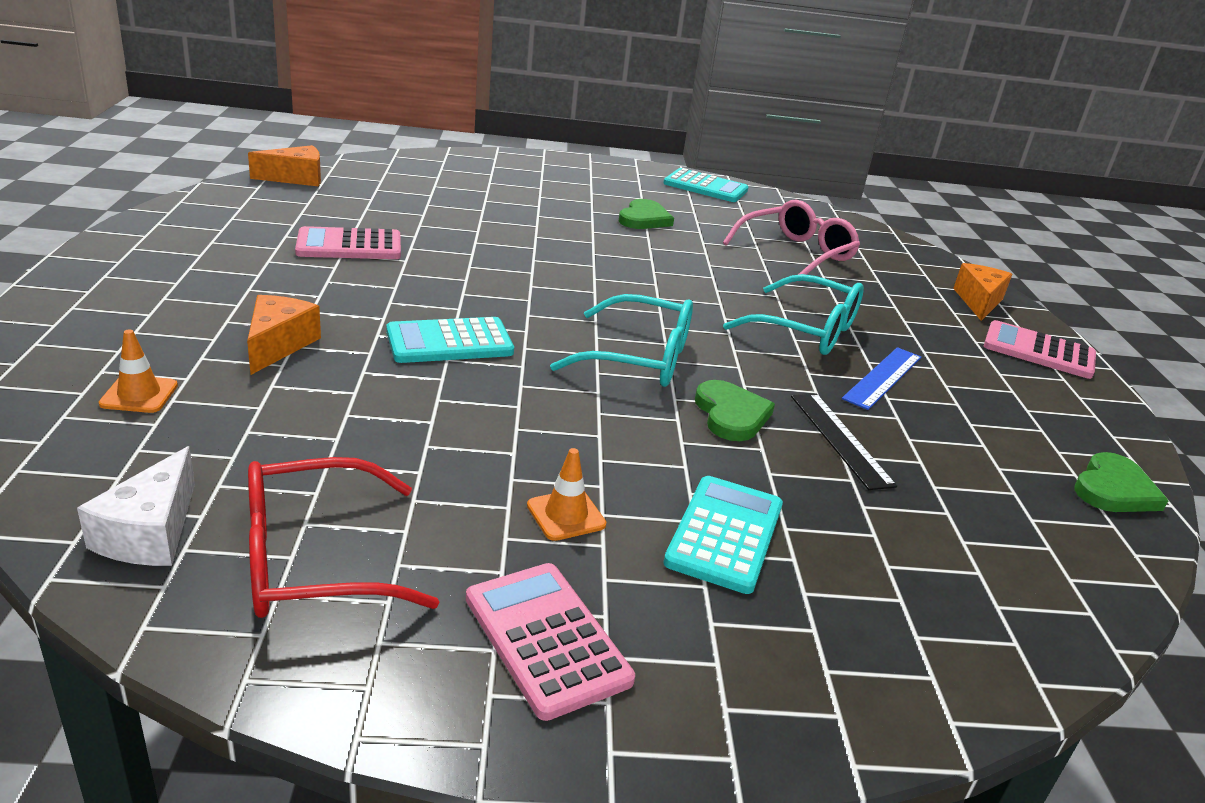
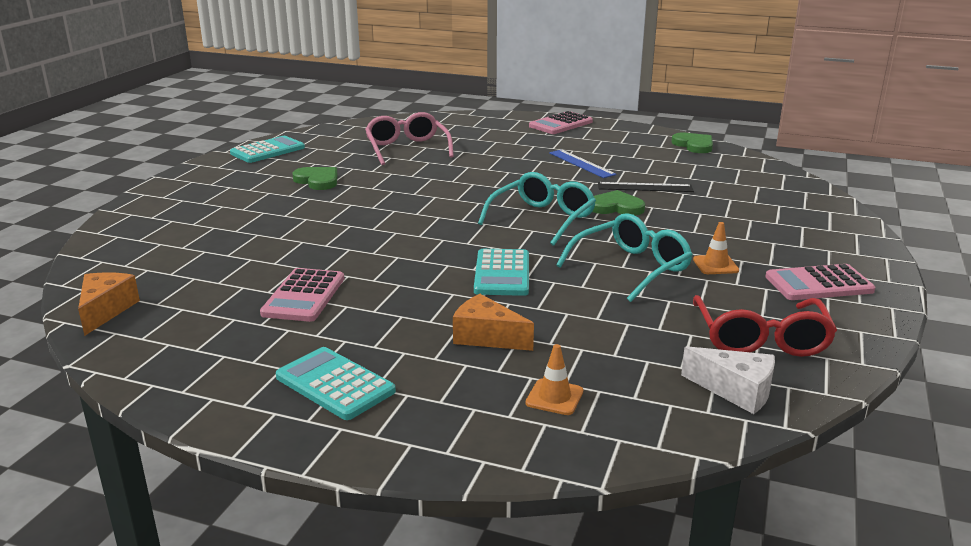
camera: 65 degrees left, 5 degrees down
turquoise calculator [663,476,783,594] -> turquoise calculator moved to [276,347,396,420]
turquoise glasses [723,274,864,355] -> turquoise glasses moved to [556,213,693,302]
orange cheese [953,263,1012,321] -> none

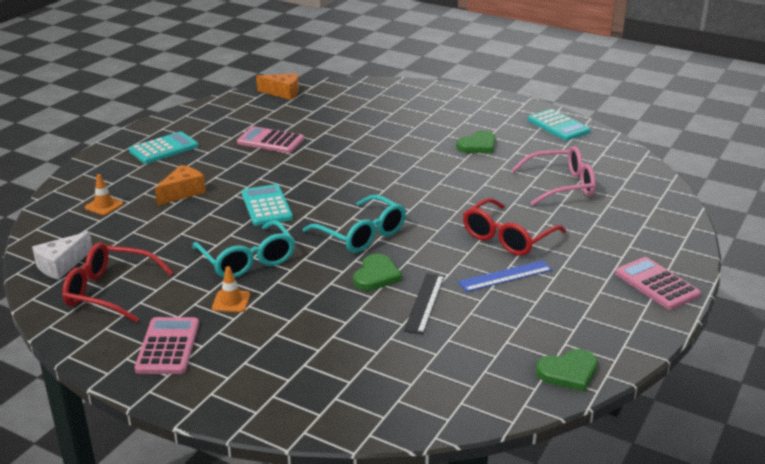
camera: 100 degrees right, 5 degrees up
turquoise calculator [474,249,529,296] -> turquoise calculator turned 60 degrees clockwise [242,184,293,226]
none -> red glasses [463,198,566,256]

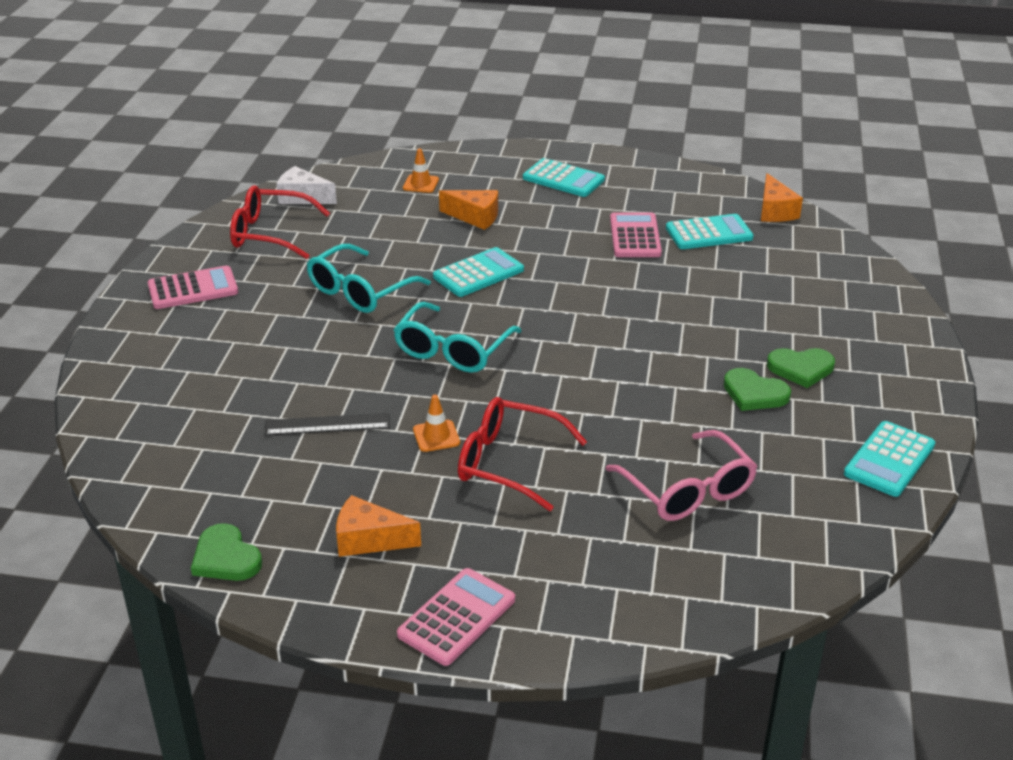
camera: 70 degrees right, 5 degrees up
red glasses [62,242,173,322] -> red glasses turned 75 degrees counterclockwise [230,185,330,259]
orange traffic cone [212,266,250,312] -> orange traffic cone moved to [413,395,460,452]
green heart [353,254,402,291] -> green heart moved to [767,348,835,388]
blue ruler [458,260,552,292] -> none
none -> orange cheese [336,495,421,557]
none -> turquoise calculator [666,214,754,249]

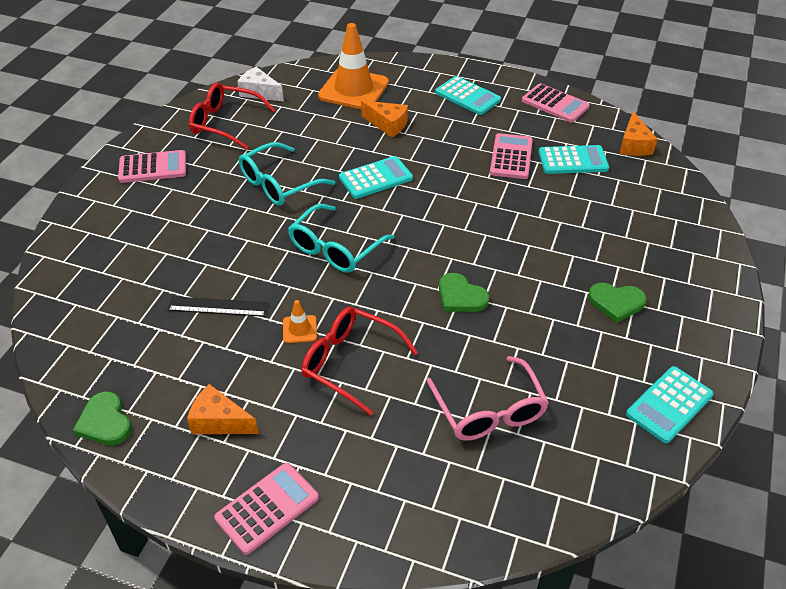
camera: 10 degrees right, 10 degrees up
orange traffic cone [403,148,439,193] -> orange traffic cone [318,23,389,109], size x2.31
green heart [724,368,791,411] -> green heart moved to [439,273,489,312]
none -> pink calculator [522,83,590,123]

